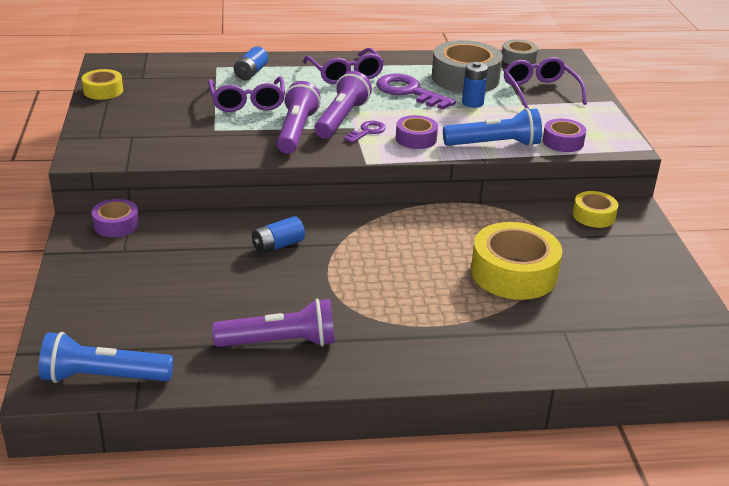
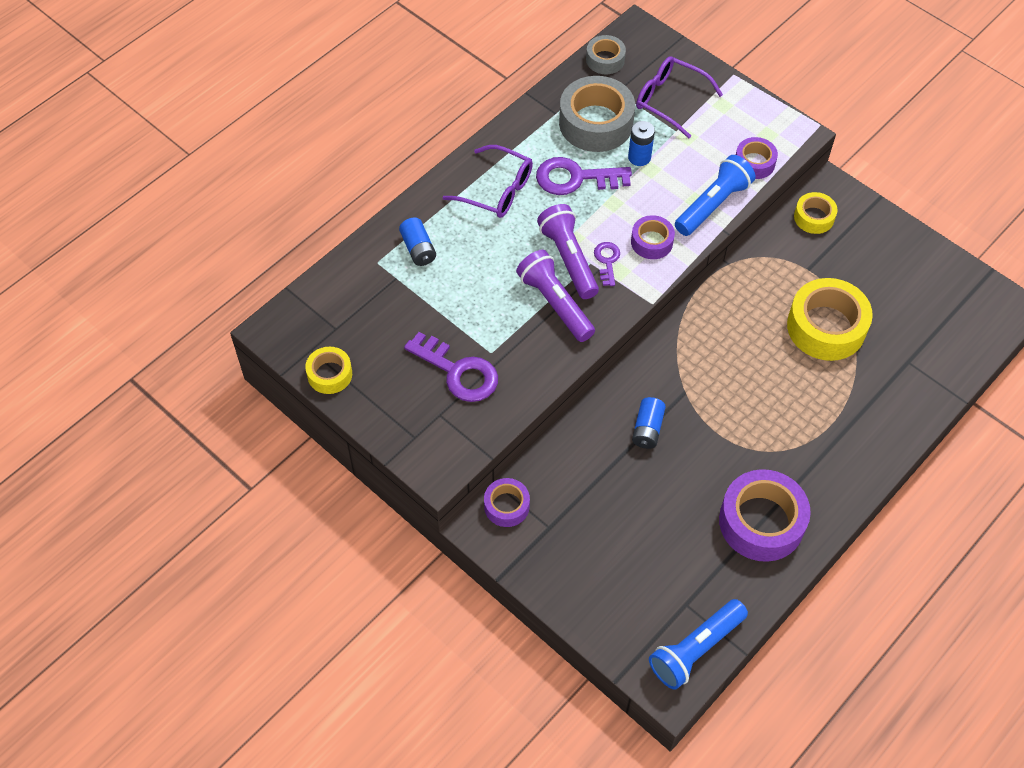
camera: 40 degrees left, 25 degrees up
purple glasses [208,77,285,112] -> none
purple flashlight [212,299,335,347] -> purple tape [719,469,811,562]
none -> purple key [404,332,498,402]

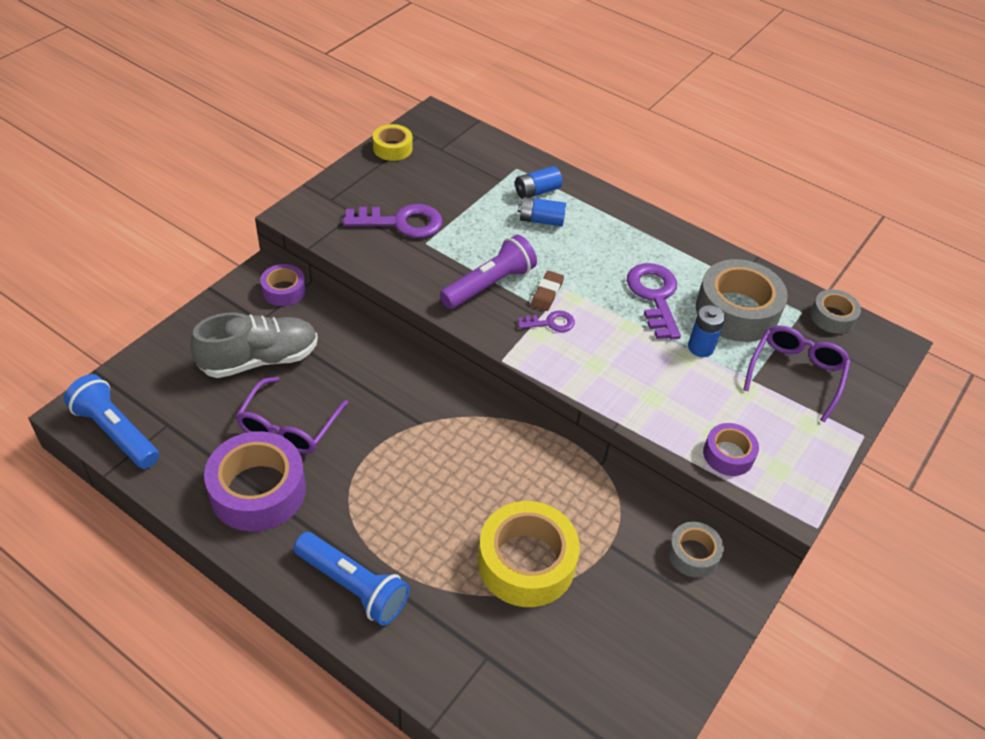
camera: 80 degrees right, 10 degrees down
purple key [404,332,498,402] -> purple key turned 120 degrees counterclockwise [343,204,443,238]
purple glasses [442,145,533,218] -> purple glasses moved to [235,377,349,454]
purple flashlight [537,204,599,299] -> brown eraser [531,271,564,311]
purple tape [631,215,675,259] -> none
blue battery [632,397,666,449] -> blue battery moved to [518,197,566,226]
blue flashlight [675,155,755,236] -> blue flashlight moved to [294,532,410,626]
yellow tape [794,192,837,234] -> grey tape [668,522,724,578]
none -> grey shoe [191,313,318,378]

